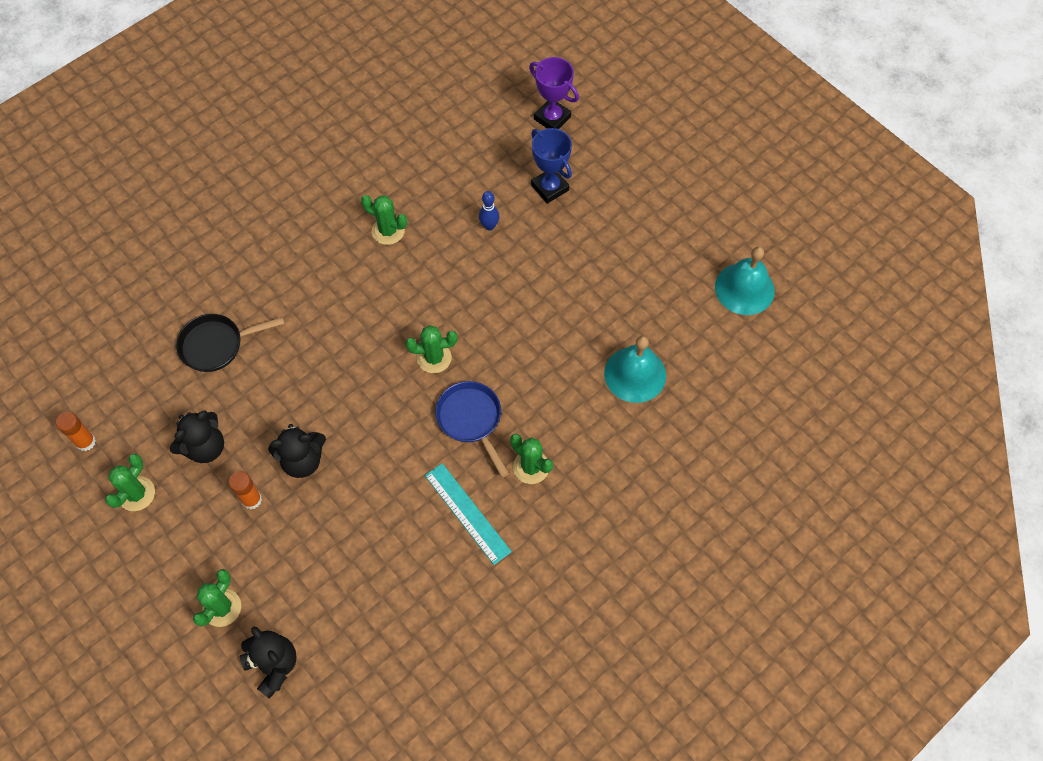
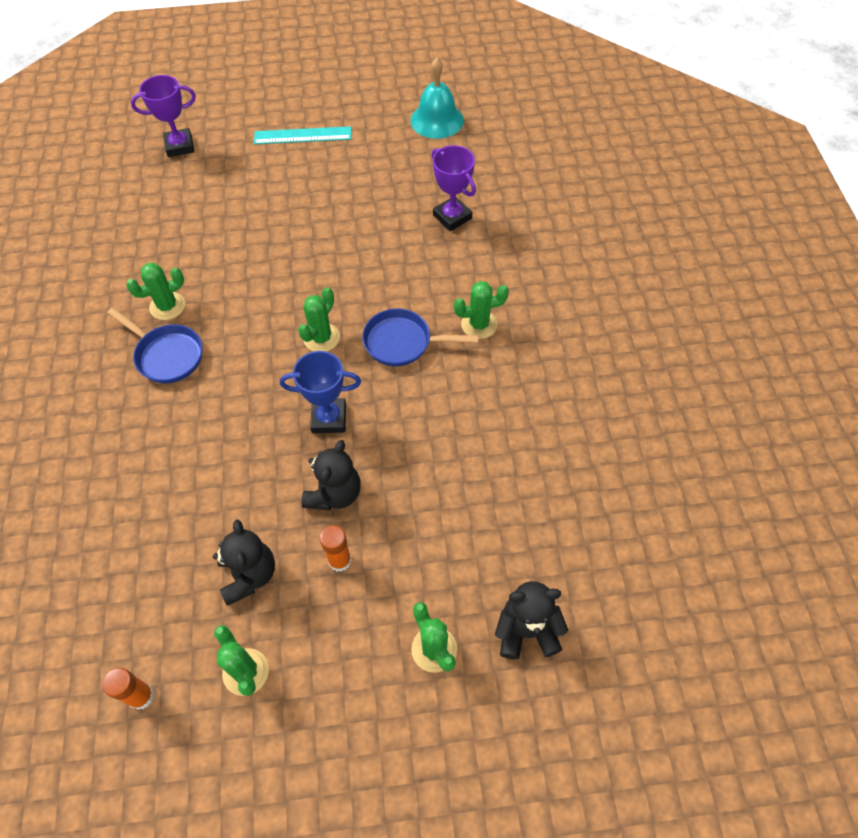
camera: 55 degrees left, 5 degrees down
black pan [176,314,285,372] -> none
turquoise ruler [425,463,512,565] -> turquoise ruler moved to [254,126,352,144]
blue bowling pin [479,191,499,231] -> none
blue trophy [531,128,572,203] -> blue trophy moved to [280,351,361,433]
turquoise bell [604,336,666,403] -> purple trophy [432,145,476,231]
none -> blue pan [107,307,203,384]

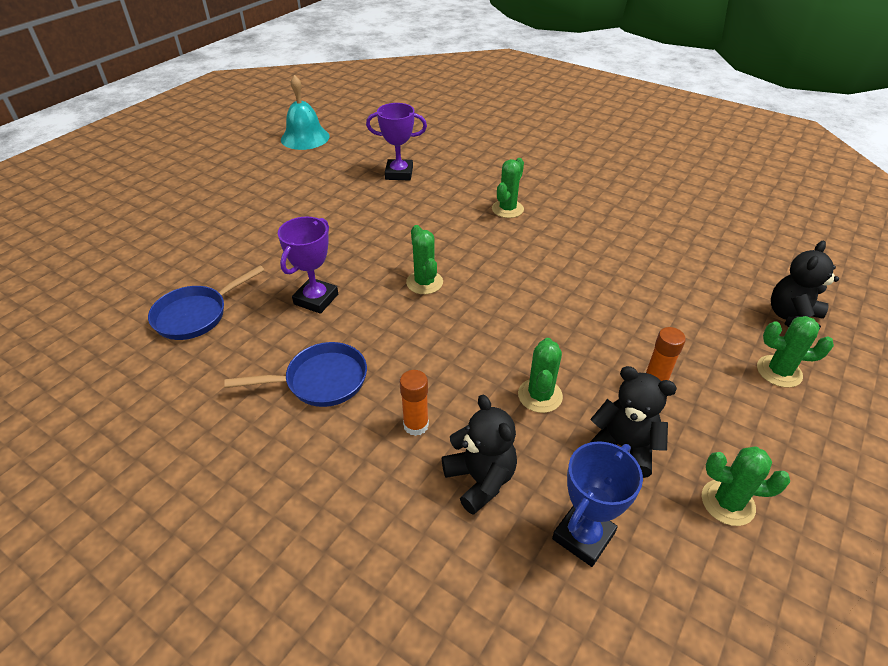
camera: 50 degrees left, 15 degrees down
orange glue stick [103,668,154,710] -> orange glue stick moved to [400,370,429,436]
green cactus [126,263,185,320] -> green cactus moved to [518,338,563,413]
purple trophy [131,75,196,157] -> purple trophy moved to [278,216,338,314]
turquoise ruler [254,126,352,144] -> none
blue trophy [280,351,361,433] -> blue trophy moved to [552,441,643,567]
black teddy bear [301,440,361,511] -> black teddy bear moved to [442,395,517,515]
blue pan [362,309,479,366] -> blue pan moved to [148,265,265,340]

